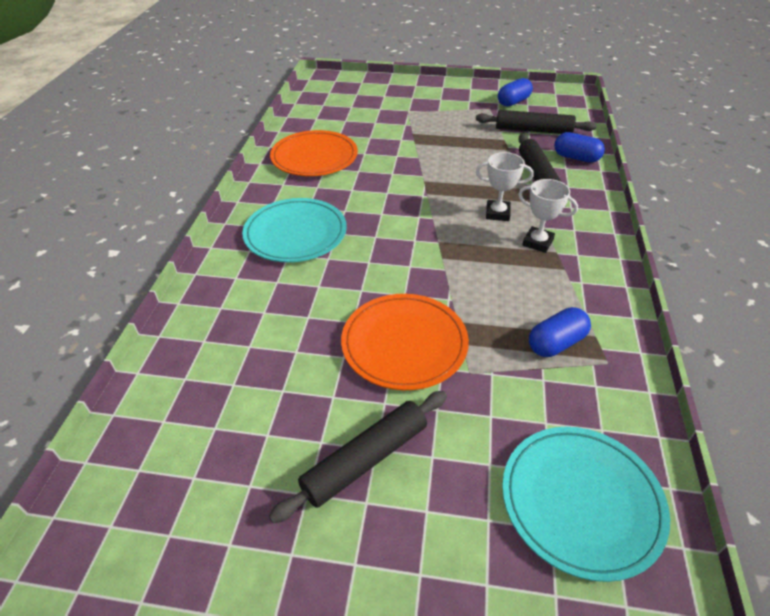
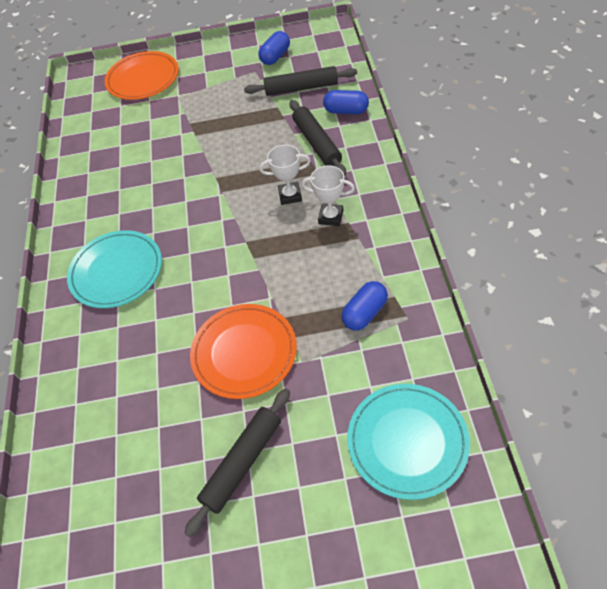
camera: 10 degrees left, 10 degrees up
orange plate [270,130,358,176] -> orange plate moved to [105,51,179,100]

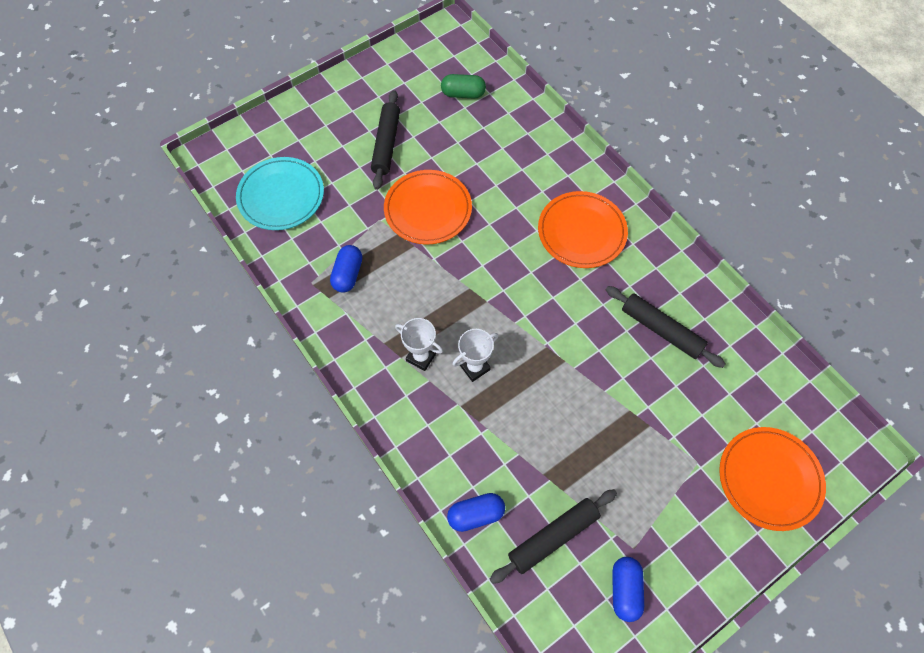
camera: 145 degrees right, 10 degrees up
turquoise plate [67,230,162,308] -> orange plate [538,191,628,268]
black rolling pin [290,100,346,176] -> black rolling pin moved to [606,286,726,368]
white trophy [302,165,355,226] -> white trophy turned 45 degrees clockwise [395,318,443,371]
none -> green capsule [441,74,486,98]

